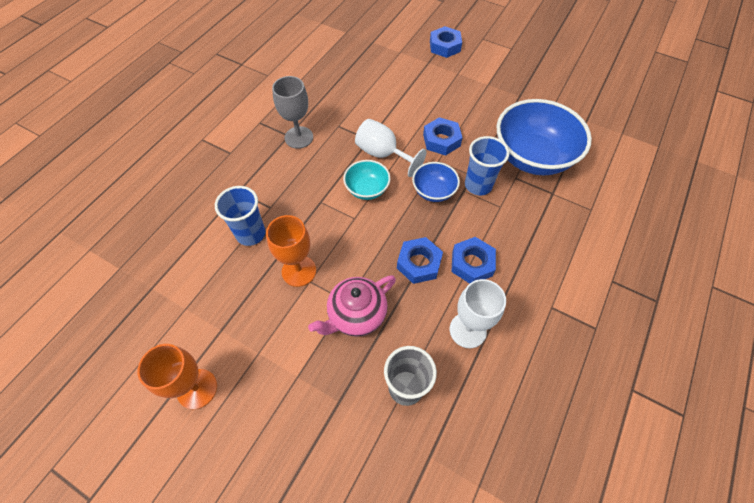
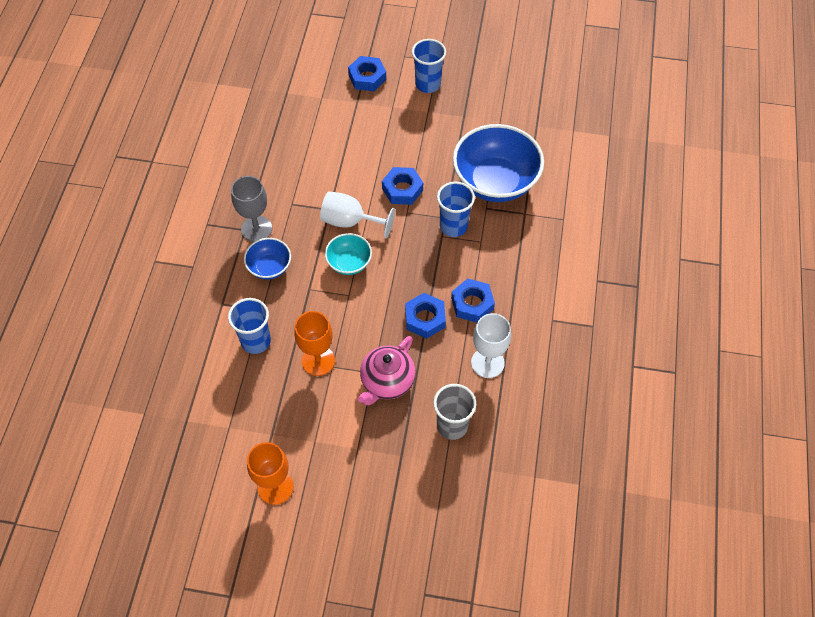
camera: 20 degrees left, 0 degrees up
blue bowl [412,162,460,202] -> blue bowl moved to [244,238,291,280]
none -> blue cup [412,39,446,93]

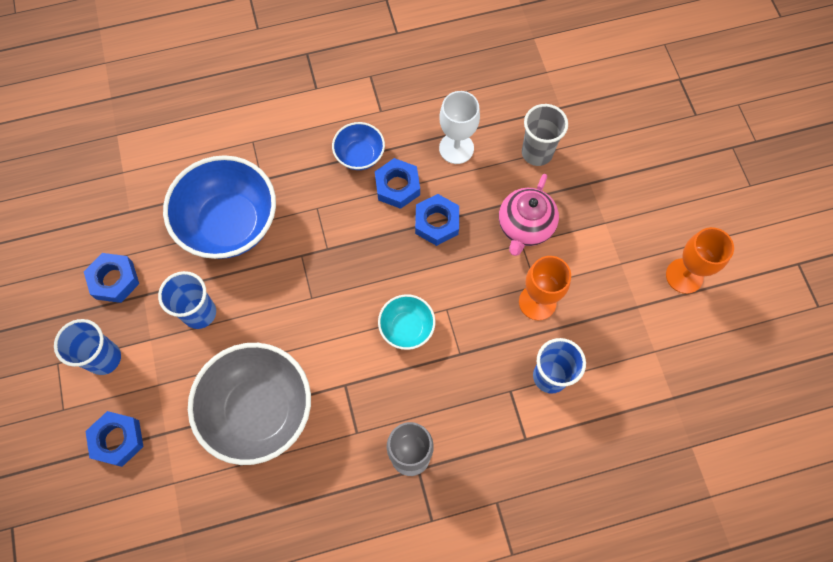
camera: 115 degrees left, 10 degrees up
blue bowl [244,238,291,280] -> blue bowl moved to [332,122,385,170]
white goblet [320,192,395,238] -> none
pink teapot [358,336,415,405] -> pink teapot turned 105 degrees clockwise [499,174,559,256]
blue nut [382,167,423,205] -> blue nut moved to [84,253,139,303]
blue cup [437,182,475,237] -> blue cup moved to [158,271,216,329]
none -> grey bowl [188,343,311,465]

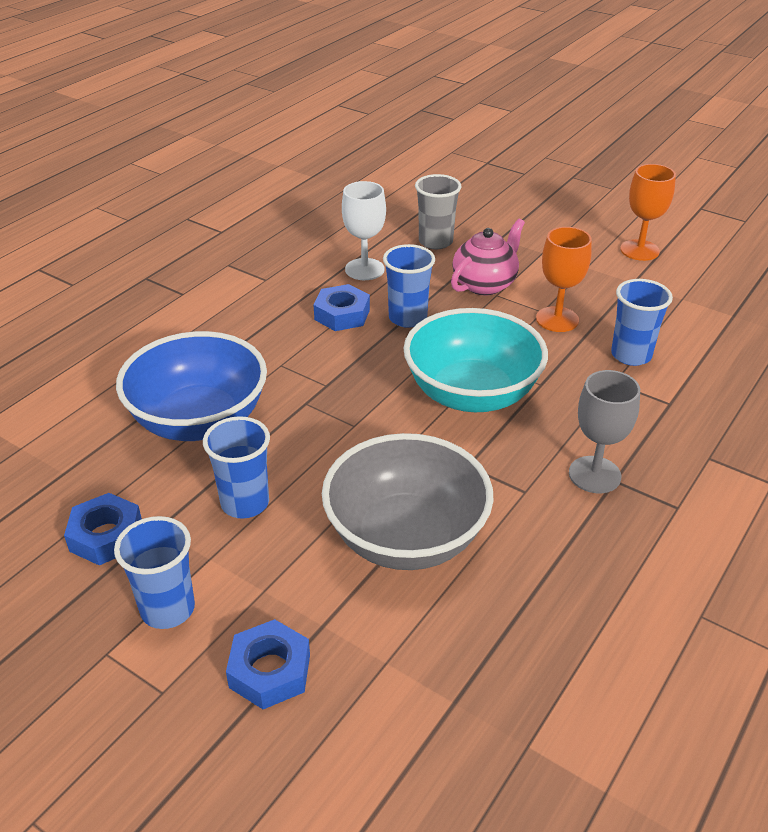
camera: 40 degrees left, 30 degrees down
blue bowl [332,122,385,170] -> none
turquoise bowl [378,294,436,350] -> turquoise bowl [403,308,548,412], size x2.00
blue nut [415,194,459,246] -> blue cup [383,244,435,328]
pink teapot [499,174,559,256] -> pink teapot turned 120 degrees counterclockwise [451,219,525,295]

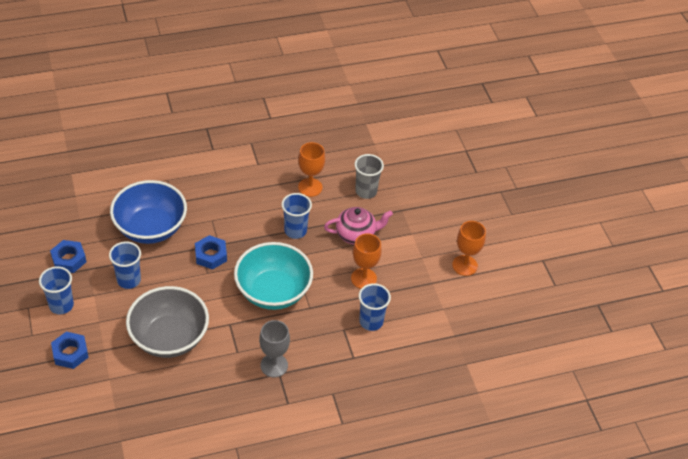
camera: 35 degrees right, 10 degrees up
blue nut [314,284,370,331] -> blue nut moved to [195,235,227,270]
white goblet [342,181,386,280] -> orange goblet [298,142,325,197]

